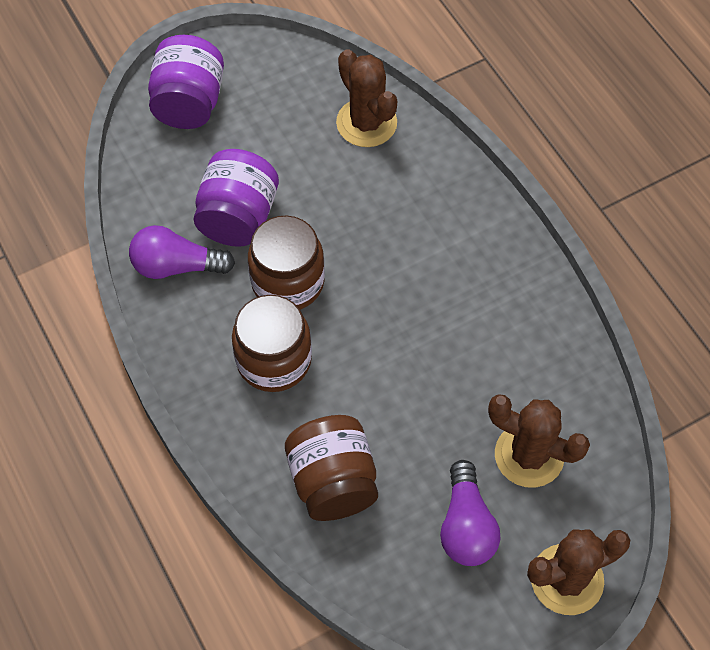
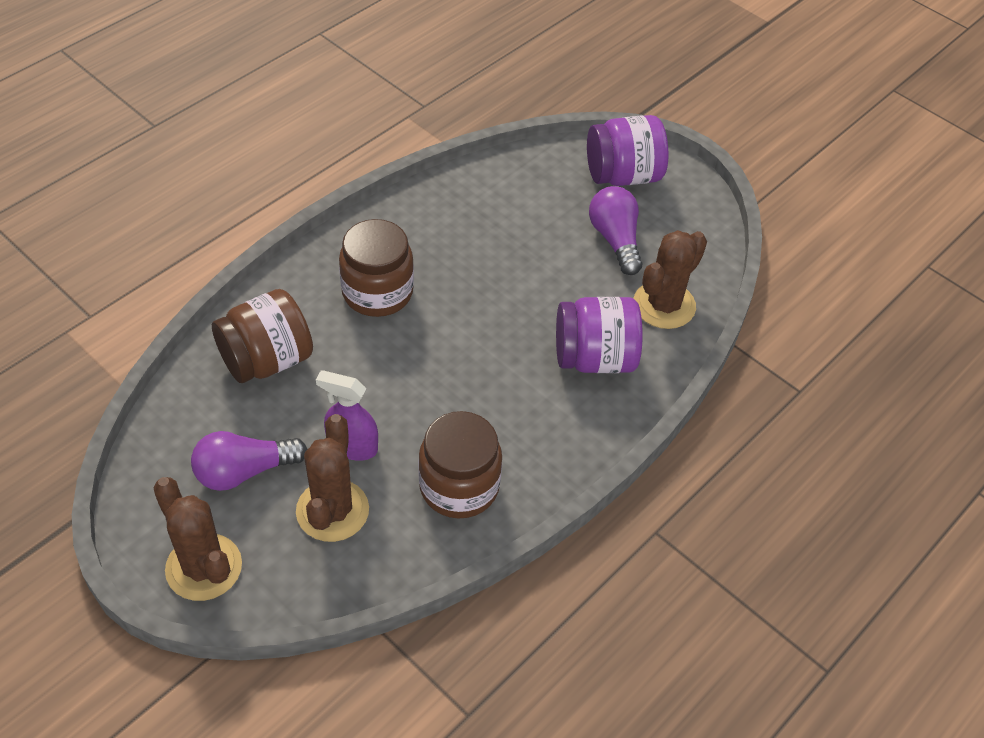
camera: 70 degrees right, 10 degrees down
purple light bulb [129,225,235,279] -> purple light bulb moved to [589,186,642,275]
purple jar [193,149,279,247] -> purple jar moved to [556,297,643,373]
brown jar [248,215,325,310] -> brown jar moved to [418,411,502,519]
none -> purple spray bottle [316,370,378,461]

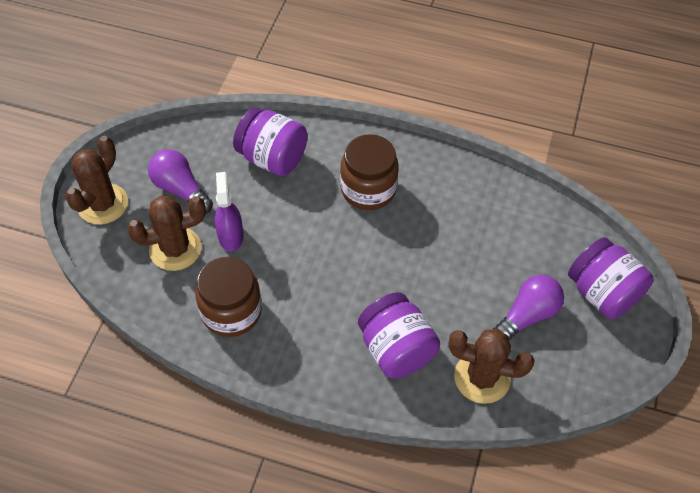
camera: 65 degrees right, 5 degrees up
brown jar [212,289,313,383] -> purple jar [233,107,308,176]

